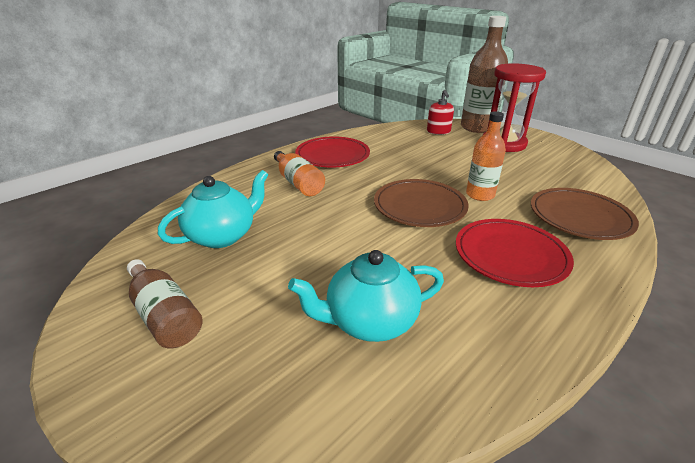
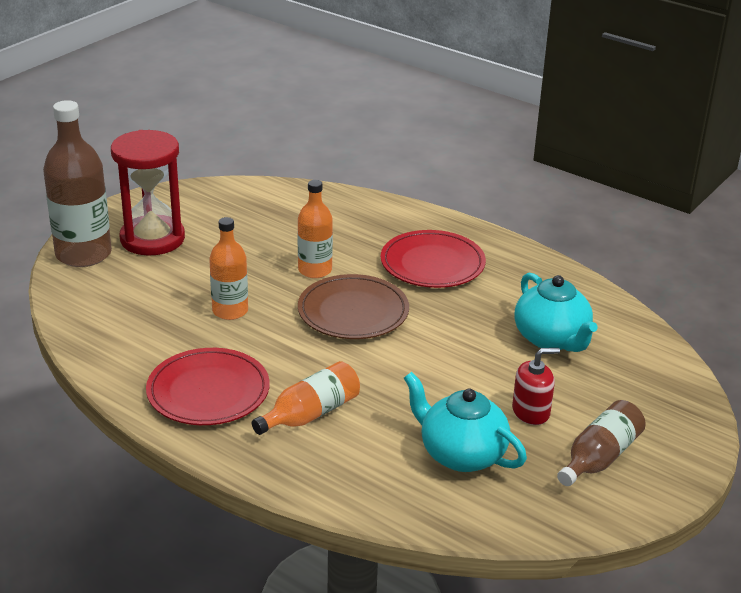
camera: 100 degrees left, 0 degrees up
red soap dispenser [427,90,454,135] -> red soap dispenser moved to [512,348,560,425]
brown plate [531,188,639,240] -> none
none -> orange bottle [209,217,248,320]

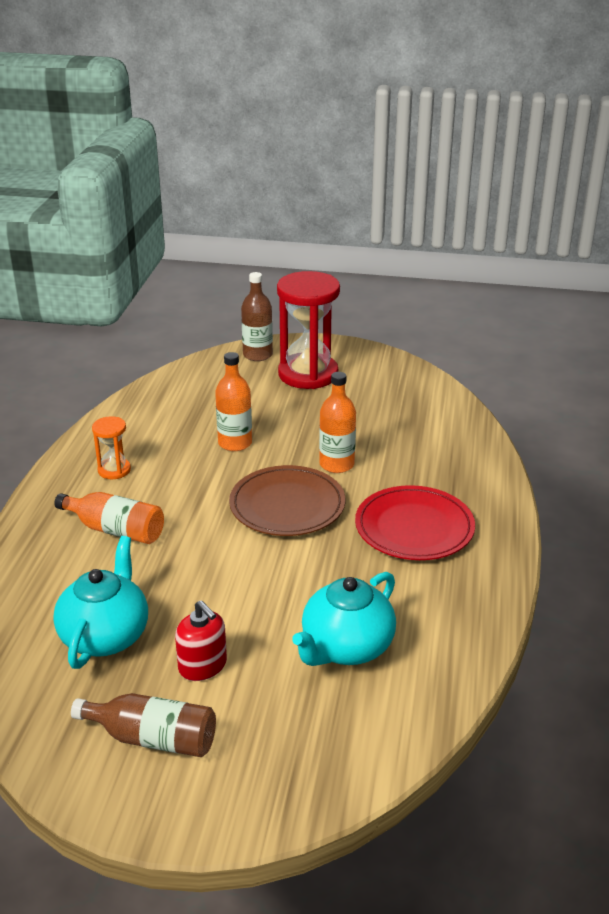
camera: 65 degrees right, 0 degrees up
brown bottle [43,100,112,267] -> brown bottle [241,272,273,361], size x0.60
red plate [146,348,270,425] -> orange hourglass [92,416,131,479]

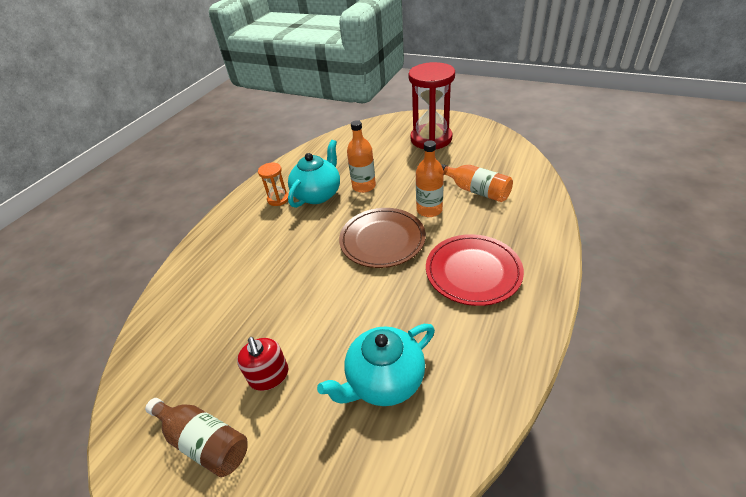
camera: 20 degrees right, 10 degrees up
turquoise teapot [53,536,148,669] -> turquoise teapot moved to [288,140,340,208]
orange bottle [54,492,164,544] -> orange bottle moved to [441,164,513,202]
brown bottle [241,272,273,361] -> none

